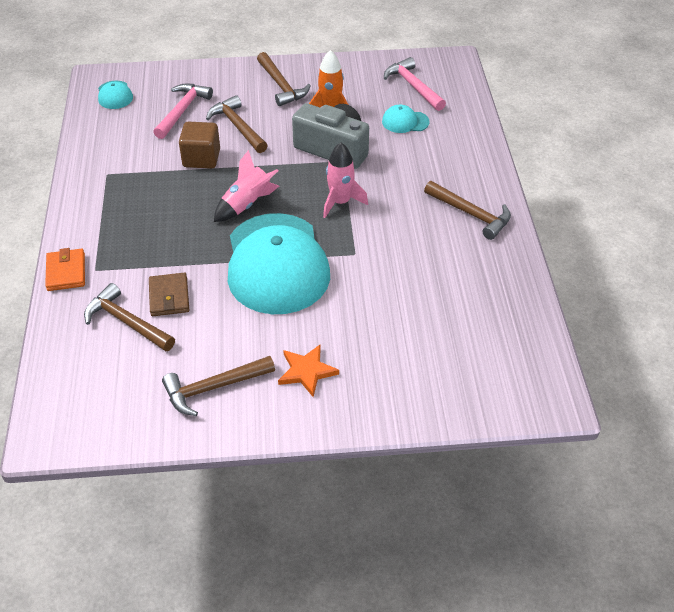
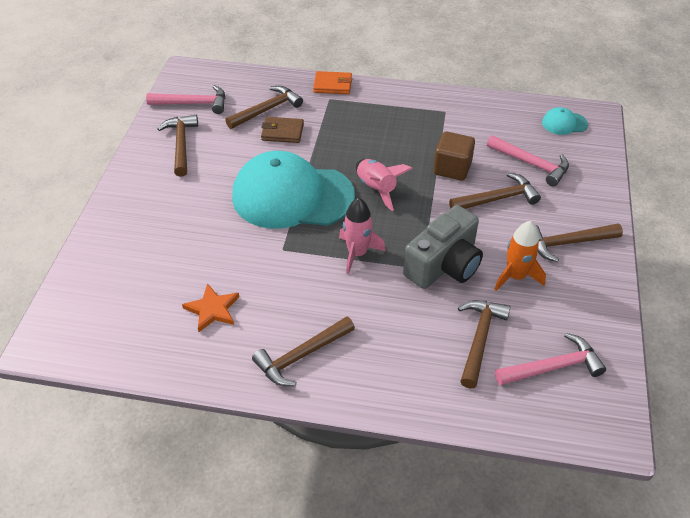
camera: 105 degrees right, 0 degrees up
orange star [278,345,339,397] -> orange star moved to [182,283,239,332]
turquoise cap [382,105,430,133] -> brown hammer [458,300,511,388]
none -> pink hammer [146,85,225,114]

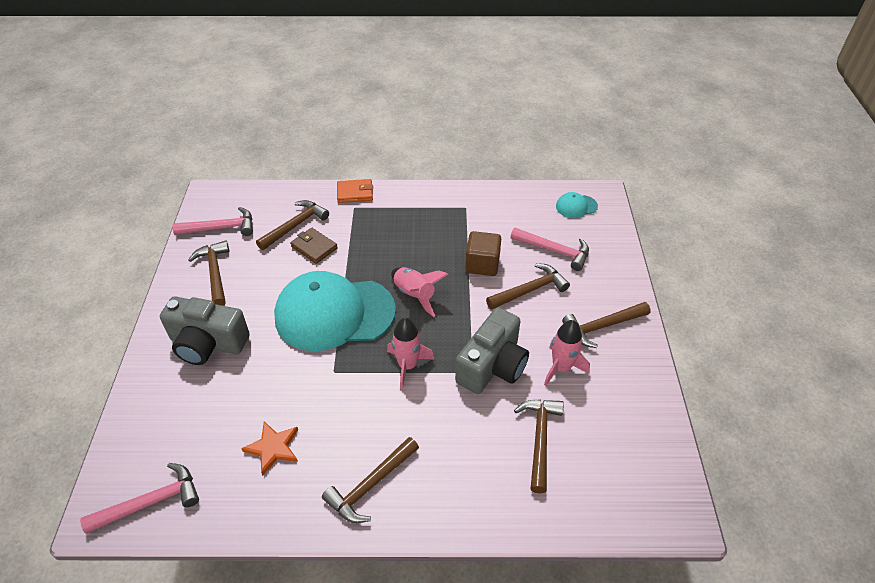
camera: 10 degrees left, 0 degrees up
brown wallet [261,117,304,143] -> brown wallet turned 45 degrees clockwise [290,228,338,264]
orange rocket [494,221,546,291] -> pink rocket [544,320,590,386]
pink hammer [495,333,606,386] -> pink hammer moved to [80,463,199,534]
none -> grey camera [160,296,250,365]

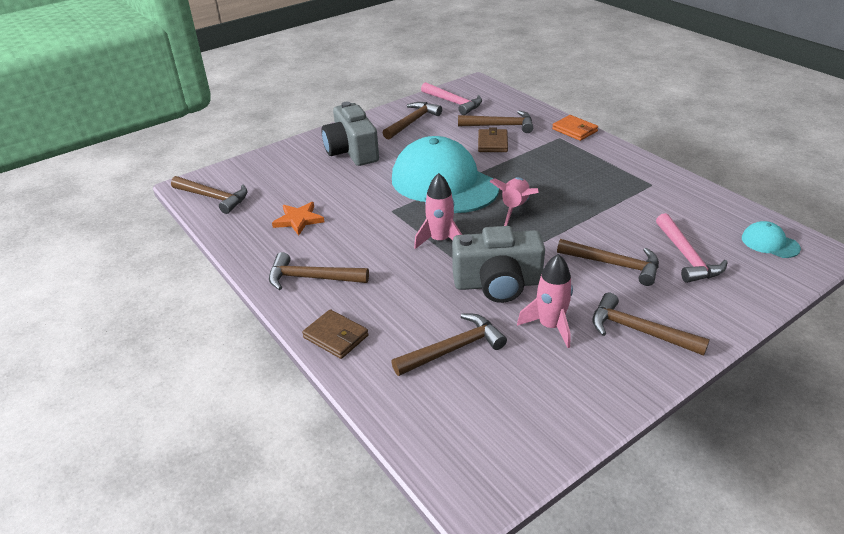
camera: 55 degrees right, 10 degrees down
pink hammer [80,463,199,534] -> brown hammer [171,176,247,214]
brown cube [465,231,501,276] -> none
none -> brown wallet [302,309,369,359]

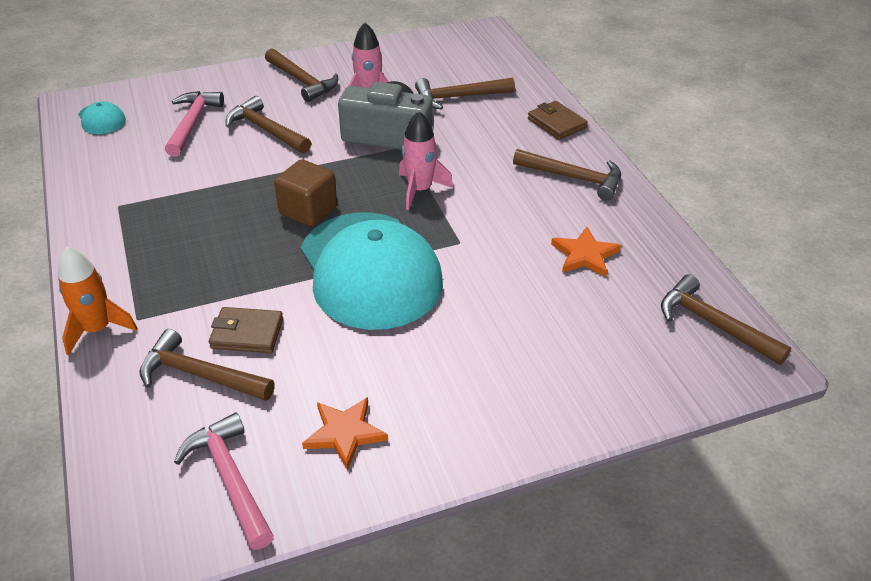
camera: 165 degrees left, 5 degrees up
grey camera [321,102,379,166] -> none
brown hammer [383,102,442,140] -> orange star [302,397,388,470]
brown wallet [478,127,508,152] -> brown wallet turned 75 degrees clockwise [209,307,283,353]
pink rocket [489,177,539,226] -> brown cube [274,159,337,227]
orange wallet [552,115,598,141] -> orange rocket [58,247,138,355]

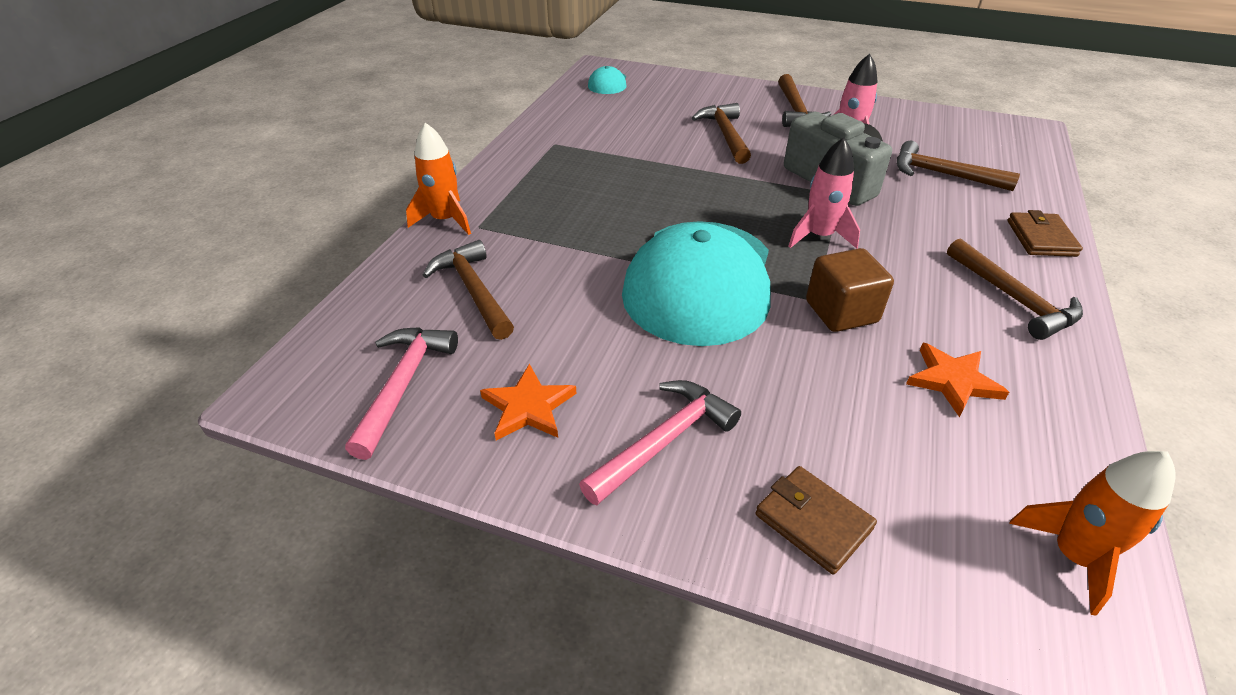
camera: 40 degrees right, 0 degrees up
pink hammer [165,91,224,157] -> pink hammer moved to [579,380,741,505]
brown wallet [209,307,283,353] -> brown wallet moved to [755,466,877,574]
brown cube [274,159,337,227] -> brown cube moved to [806,248,894,332]
brown hammer [661,274,791,365] -> orange rocket [1009,451,1176,616]

